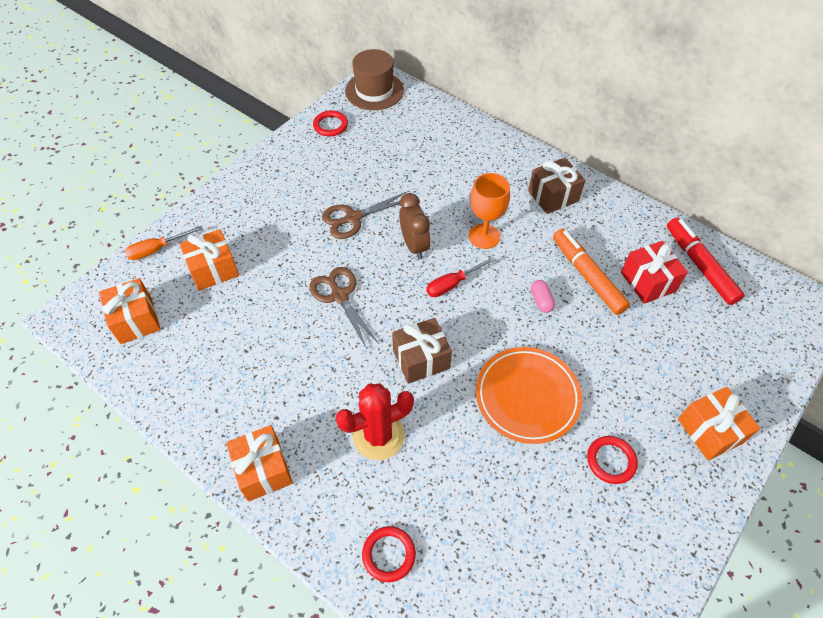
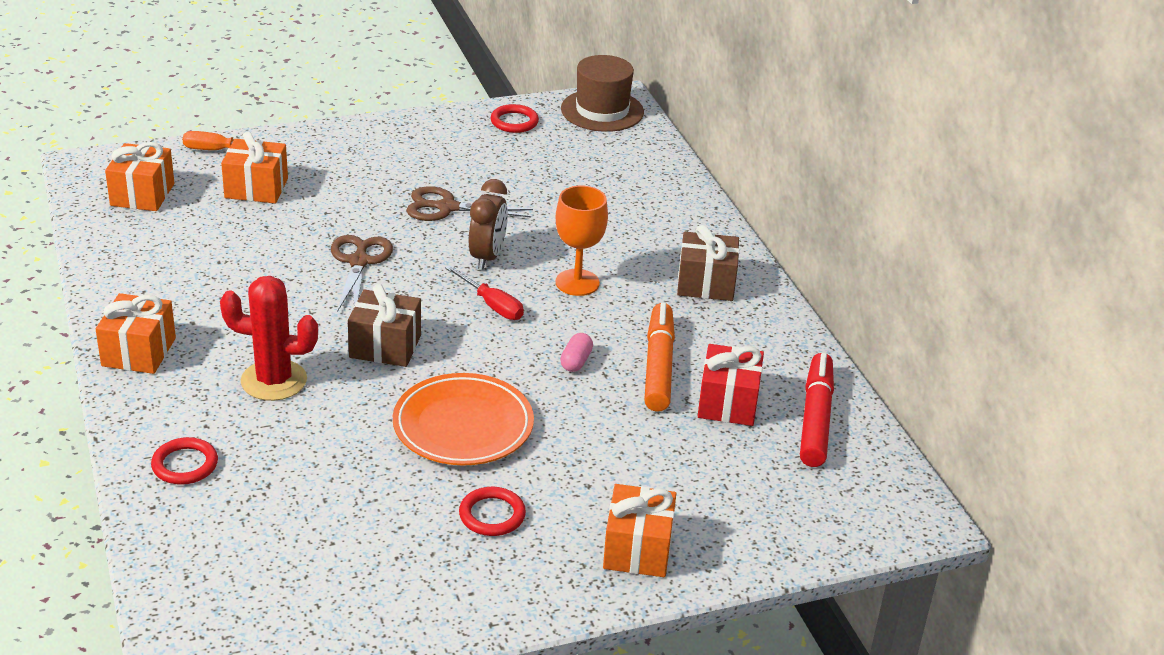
camera: 30 degrees right, 20 degrees down
red screwdriver [426,257,496,297] -> red screwdriver turned 135 degrees counterclockwise [445,265,524,320]

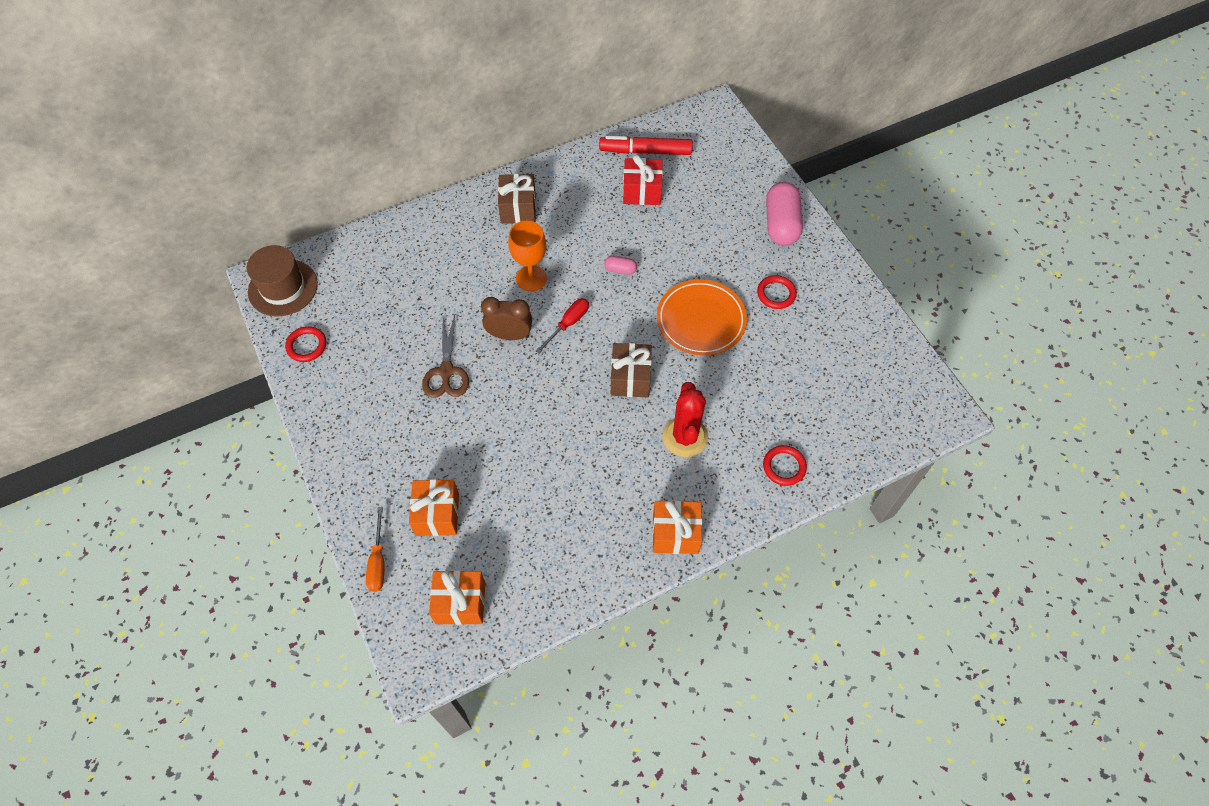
camera: 95 degrees left, 25 degrees up
brown scissors [331,235,393,312] -> none
orange gift [603,484,676,577] -> pink capsule [766,182,803,246]
orange marker [644,303,675,412] -> none

